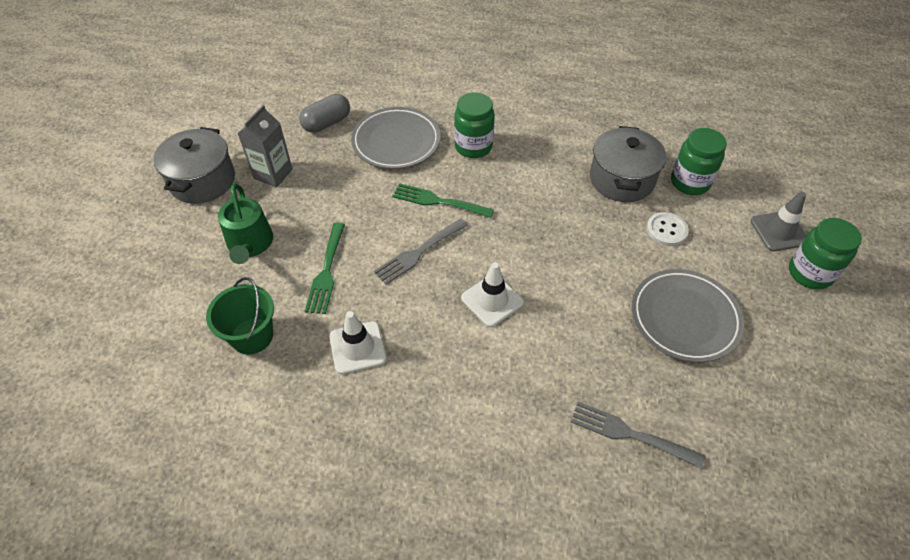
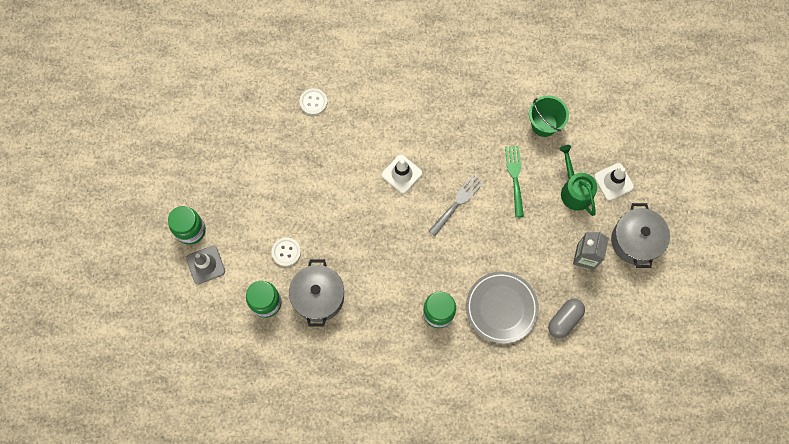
camera: 170 degrees right, 20 degrees up
white traffic cone [329,311,386,374] -> white traffic cone moved to [594,163,634,201]
green fork [393,183,494,218] -> none
grey fork [571,402,705,469] -> white button [299,88,327,115]
grey plate [632,269,744,362] -> none

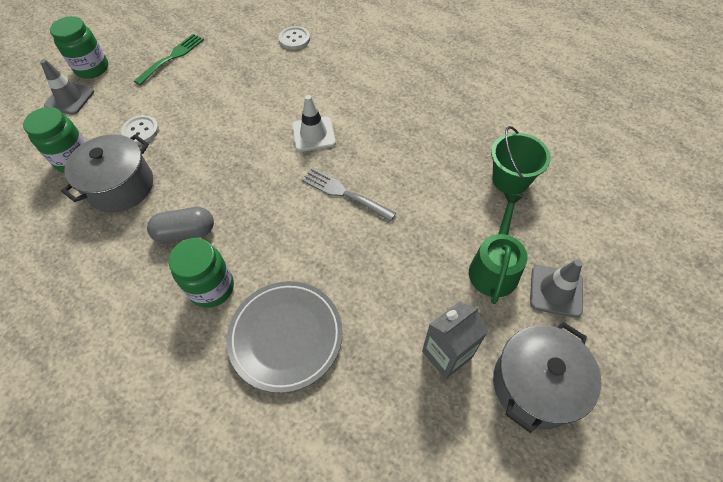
camera: 40 degrees right, 15 degrees down
grey fork [429,174,484,236] -> grey fork turned 135 degrees counterclockwise [302,167,396,222]
green fork [505,146,524,217] -> green fork moved to [134,34,204,85]
grey capsule [548,299,585,339] -> grey capsule moved to [147,207,214,243]
white traffic cone [594,163,634,201] -> grey traffic cone [530,259,583,318]

